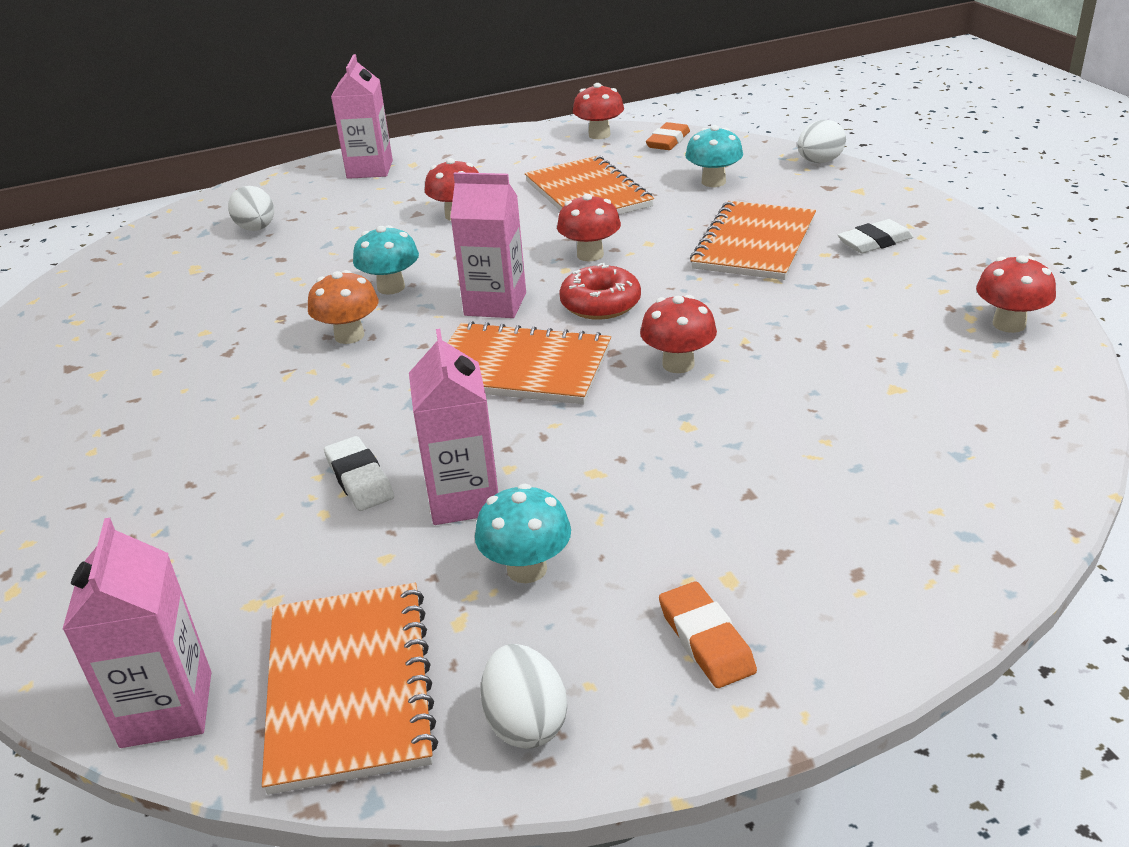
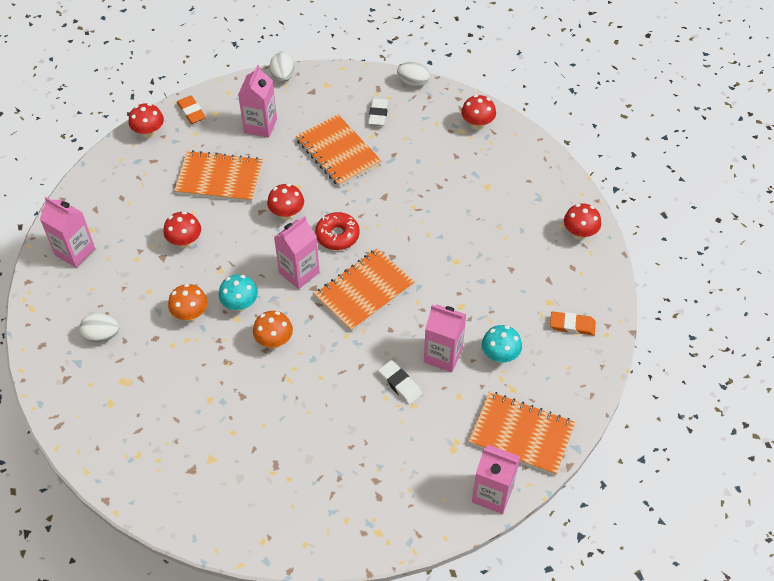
camera: 60 degrees left, 20 degrees up
white eraser [324,436,394,511] -> white eraser turned 45 degrees clockwise [378,360,422,404]
white egg [480,644,567,749] -> white egg moved to [397,61,430,87]
red mushroom [640,295,717,373] -> red mushroom moved to [564,203,601,240]
turquoise mushroom [685,125,743,187] -> pink carton [238,65,277,138]
none -> orange mushroom [168,284,208,322]

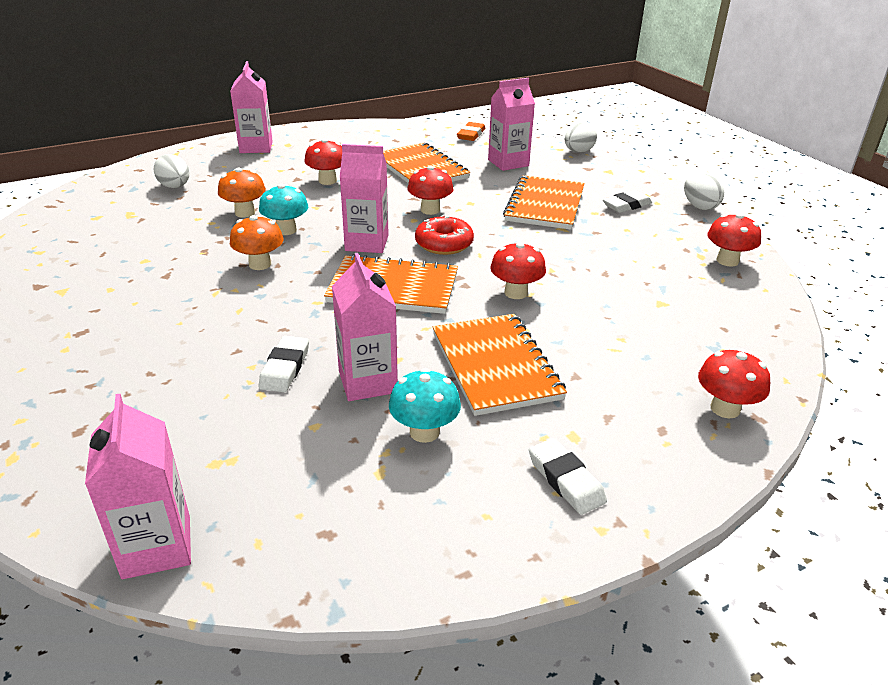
camera: 50 degrees right, 20 degrees down
red mushroom [129,103,164,138] -> red mushroom moved to [490,241,546,299]
orange notebook [469,391,575,476] -> orange notebook moved to [433,314,567,416]
orange eraser [550,311,596,336] -> white eraser [529,438,607,515]

